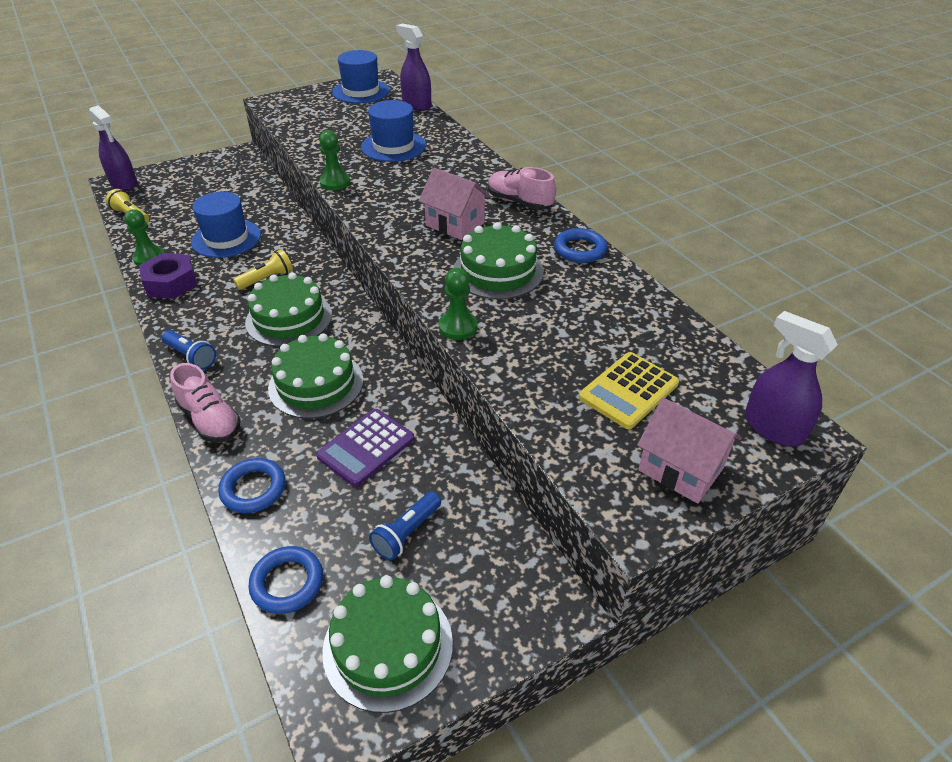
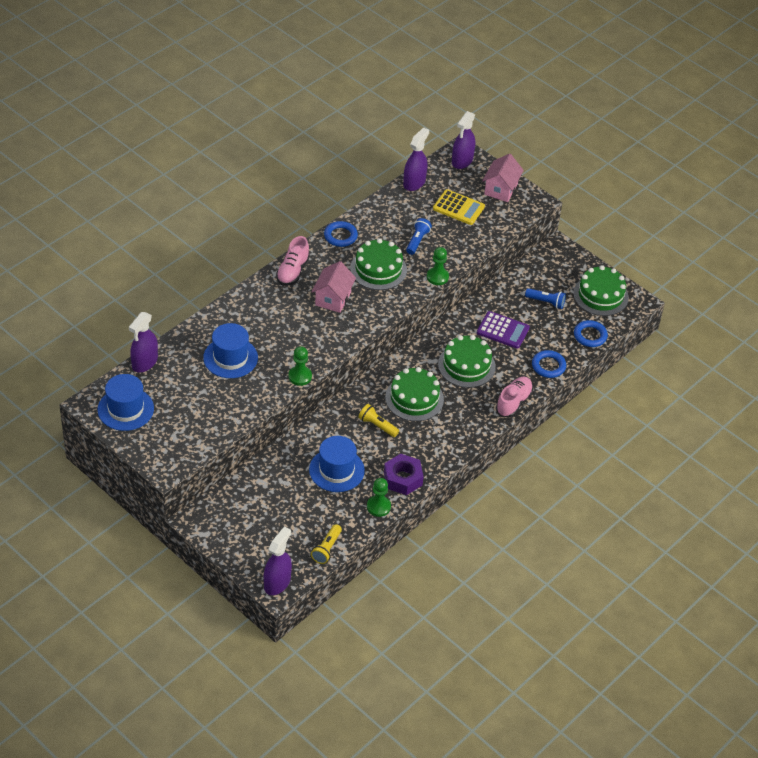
camera: 110 degrees left, 5 degrees up
blue flashlight [162,330,216,370] -> blue flashlight moved to [406,218,432,255]
none -> purple spray bottle [403,127,429,191]

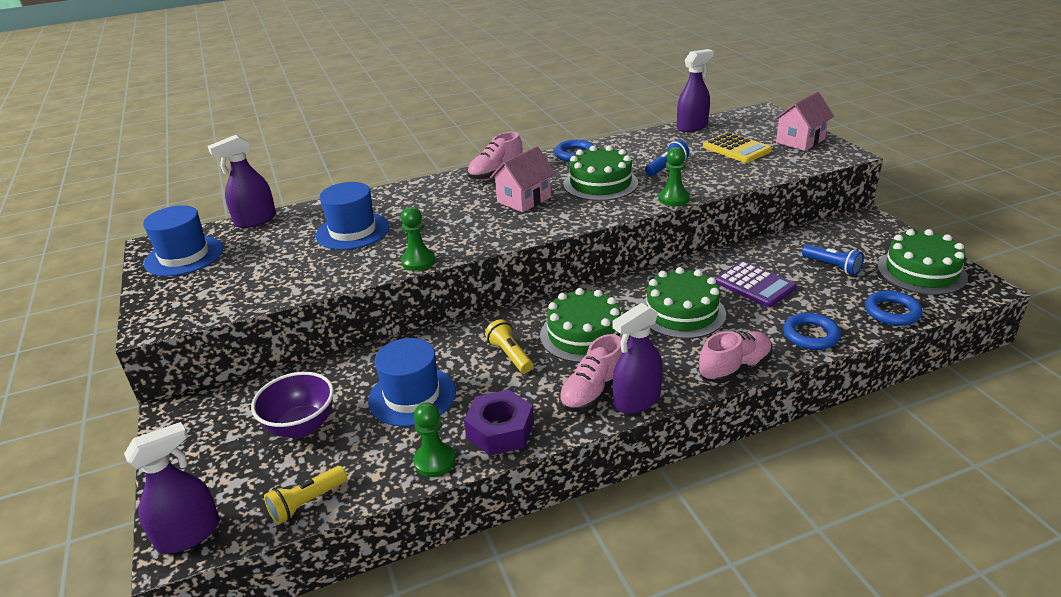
camera: 30 degrees right, 15 degrees down
purple spray bottle [452,111,475,169] -> purple spray bottle moved to [612,303,663,414]
none -> purple bowl [251,372,334,438]
none -> pink shoe [559,334,623,412]

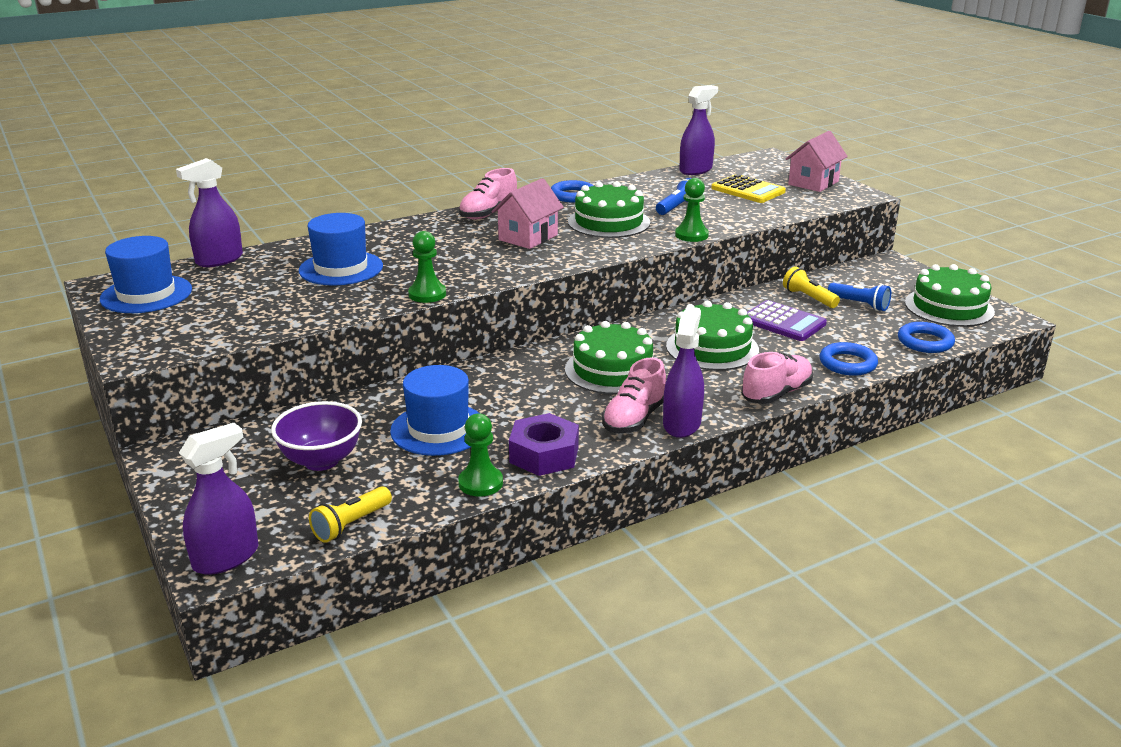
camera: 10 degrees left, 5 degrees down
yellow flashlight [485,319,533,373] -> yellow flashlight moved to [783,266,840,308]
purple spray bottle [612,303,663,414] -> purple spray bottle turned 150 degrees clockwise [663,307,704,438]

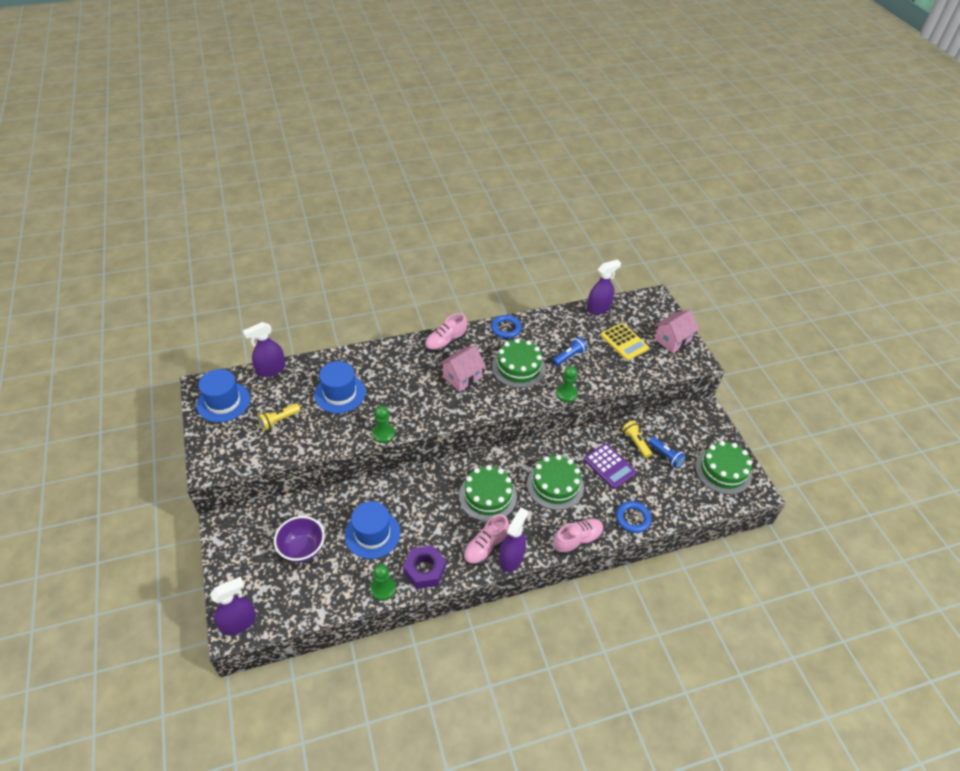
camera: 10 degrees right, 20 degrees up
yellow flashlight [309,486,392,543] -> yellow flashlight moved to [257,403,301,431]
blue ring [898,322,955,353] -> none

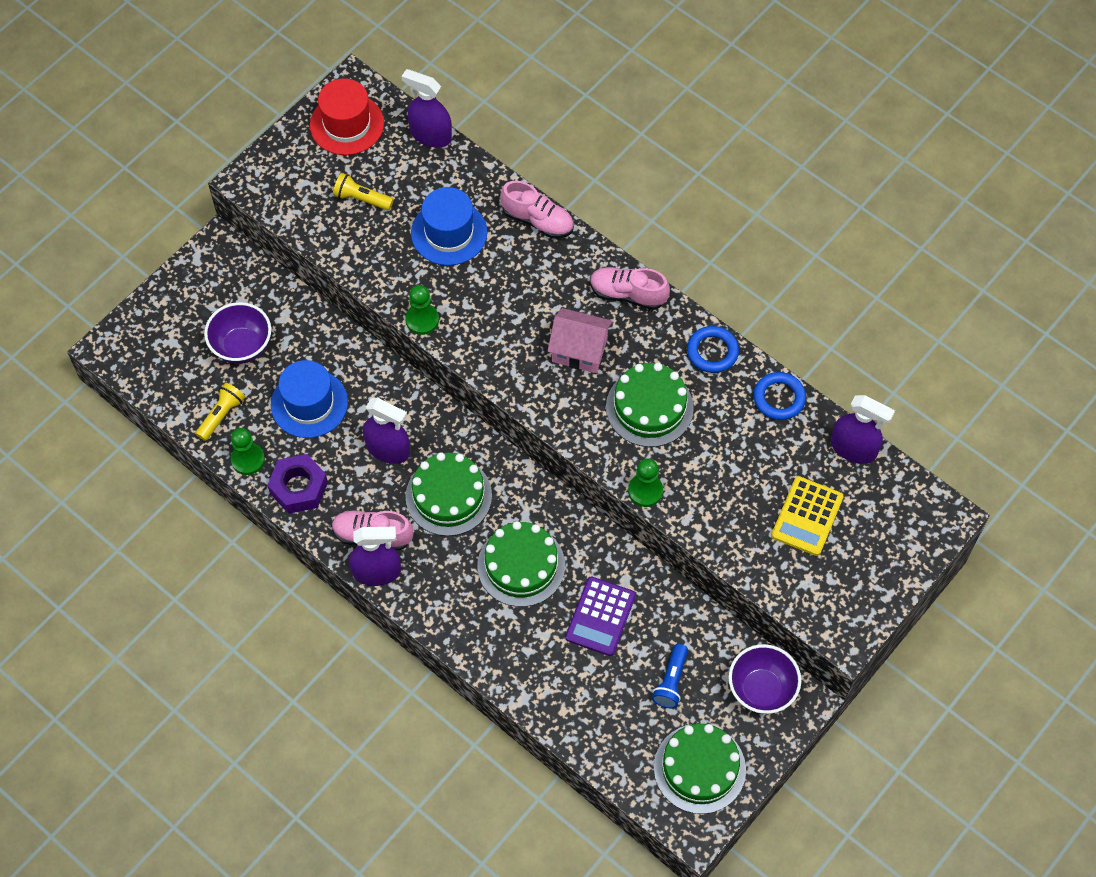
camera: 60 degrees right, 15 degrees up
blue hat [196,369,250,422] -> red hat [310,78,384,155]
purple spray bottle [210,576,256,636] -> purple spray bottle moved to [363,398,410,464]
blue flashlight [552,337,587,366] -> none
pink shoe [554,519,604,555] -> pink shoe moved to [500,181,574,239]
blue ring [616,501,652,533] -> blue ring moved to [753,372,806,420]
yellow flashlight [622,421,652,458] -> yellow flashlight moved to [196,383,245,441]
pink house [655,310,699,353] -> none
none -> purple bowl [728,644,801,714]

